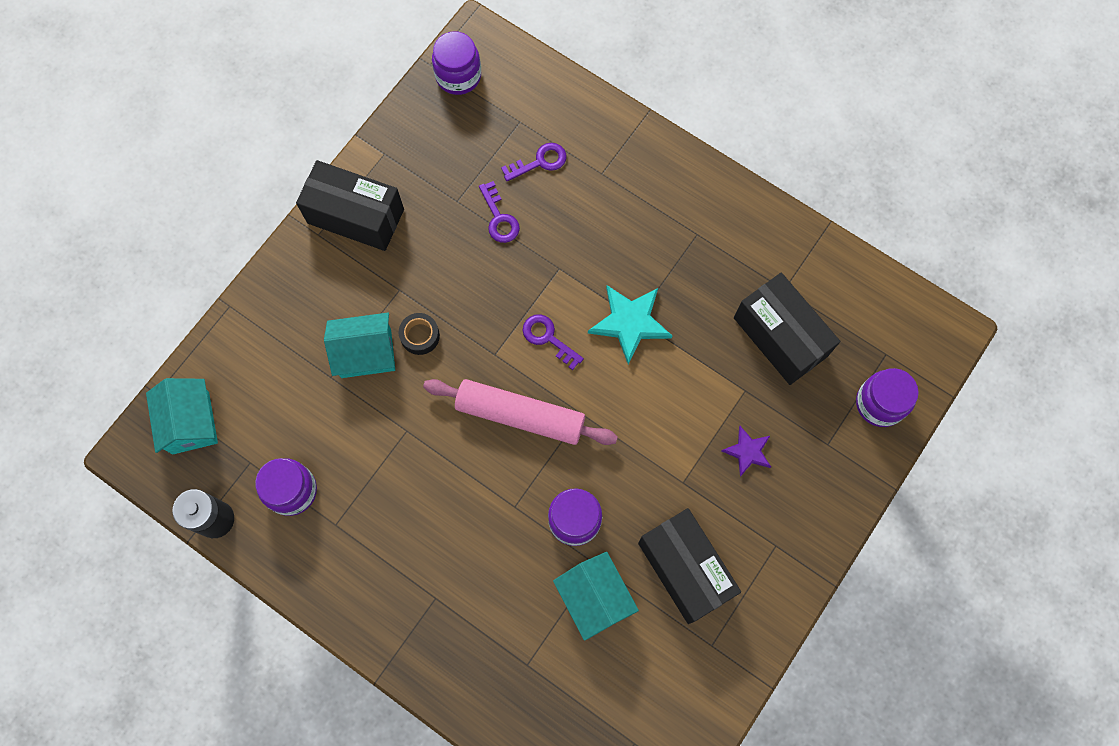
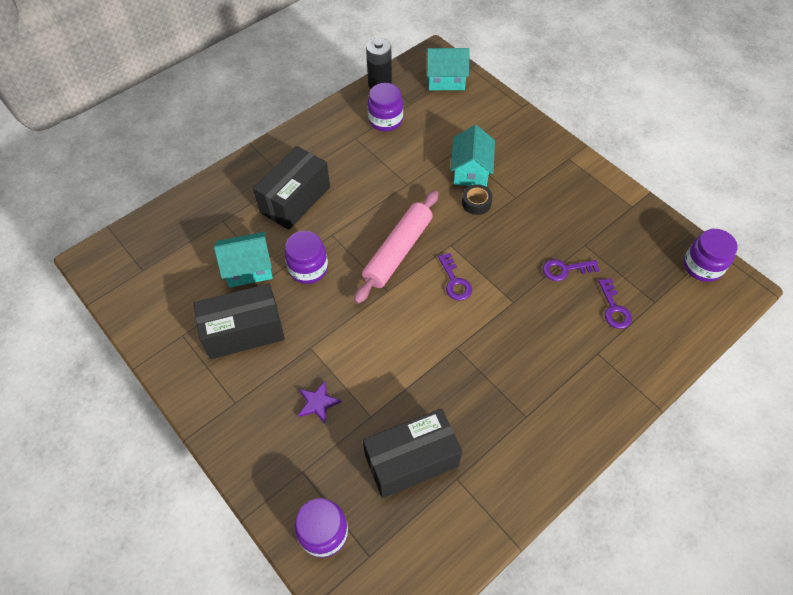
camera: 105 degrees right, 15 degrees down
black box [296,160,404,251] -> black box moved to [253,146,330,230]
purple key [523,314,584,370] -> purple key turned 105 degrees clockwise [438,253,472,301]
turquoise star [588,285,672,365] -> none

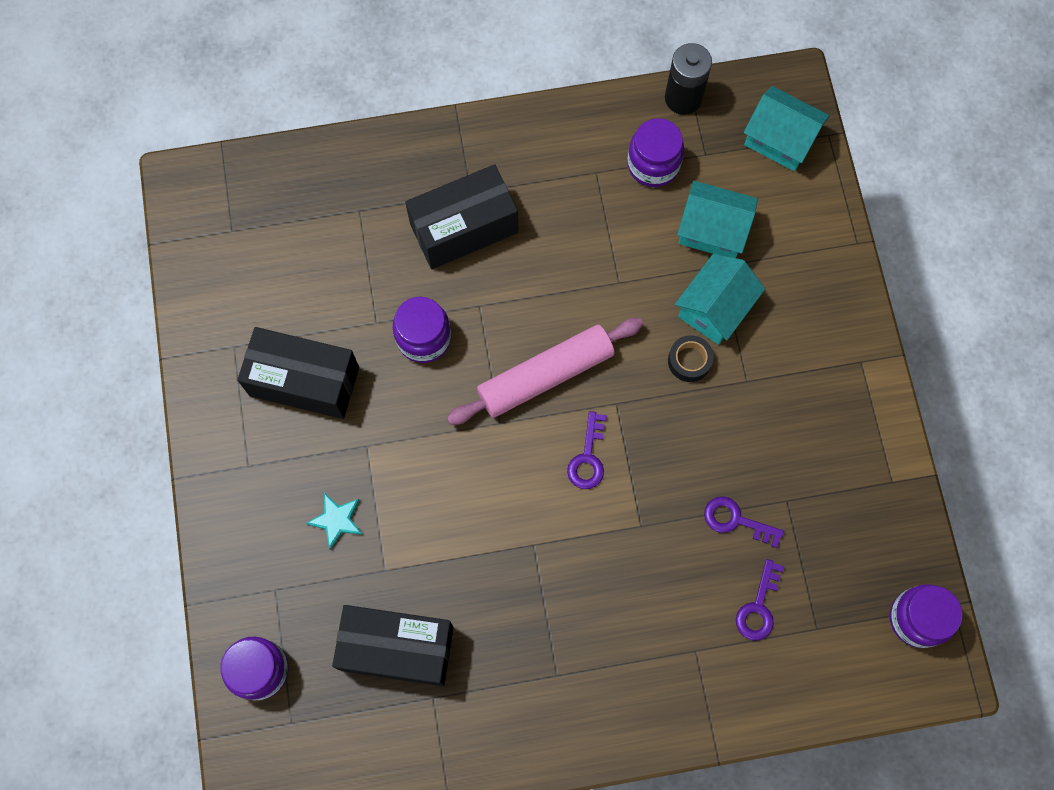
camera: 30 degrees right, 15 degrees up
turquoise house [214,232,273,288] -> turquoise house moved to [677,181,758,258]
purple star [298,381,342,423] -> turquoise star [306,493,363,550]

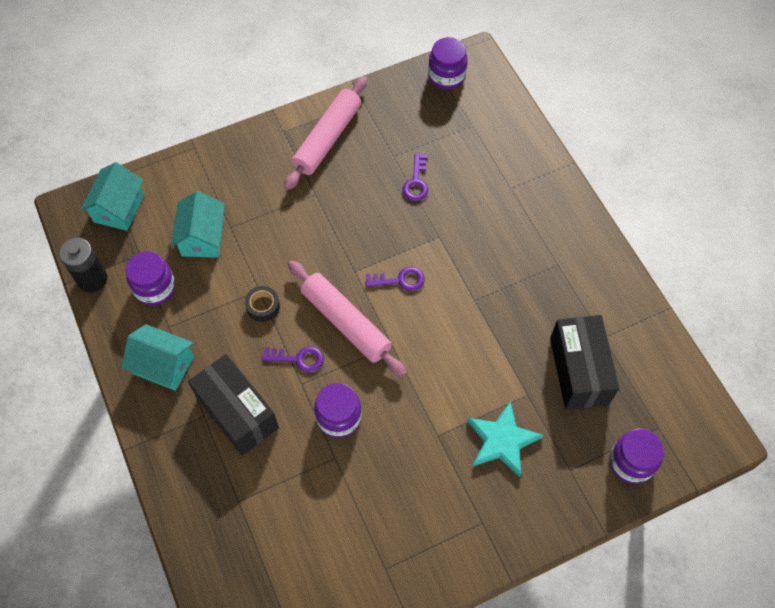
camera: 105 degrees left, 10 degrees down
black box [237,327,359,419] -> none
turquoise star [306,493,363,550] -> turquoise star [467,401,544,477], size x1.69
black tape [668,335,714,382] -> black tape moved to [245,286,280,322]
turquoise house [675,254,765,345] -> turquoise house moved to [121,324,194,391]
purple key [736,559,784,641] -> purple key moved to [262,346,324,373]
none -> pink rolling pin [284,76,367,190]

